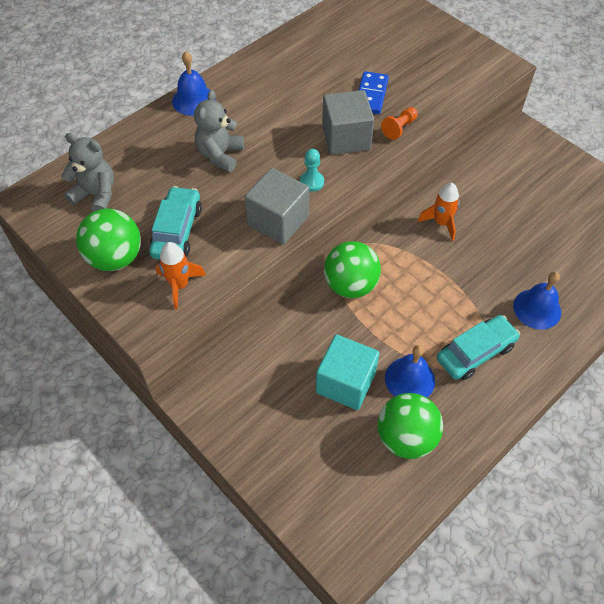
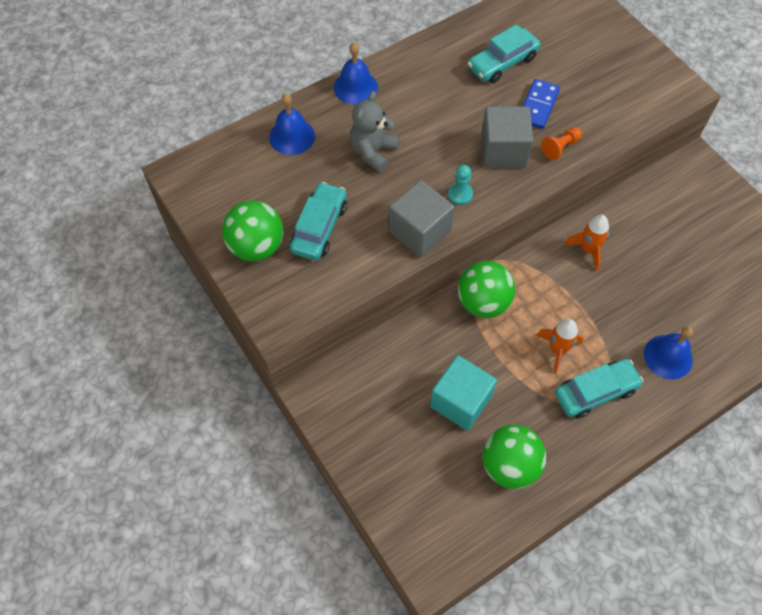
camera: 10 degrees right, 5 degrees up
grey teddy bear [61,133,114,212] -> none
orange rocket [156,242,206,310] -> orange rocket moved to [536,319,583,374]
blue bell [385,345,435,398] -> blue bell moved to [269,94,315,155]
none -> turquoise car [467,24,541,83]

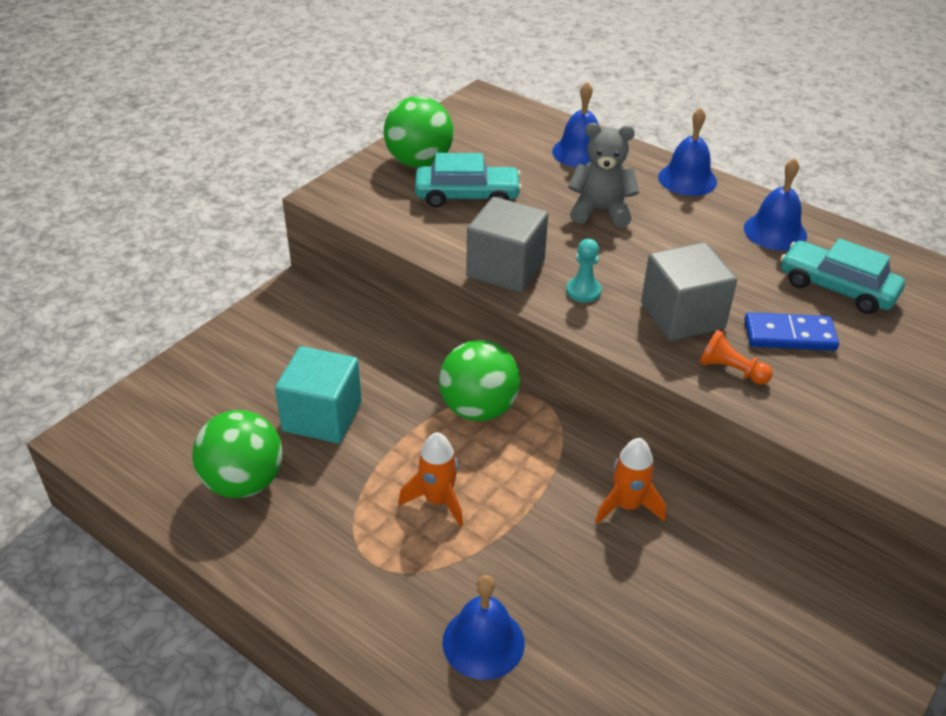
camera: 70 degrees right, 20 degrees down
turquoise car [555,359,644,418] -> none
none -> blue bell [744,158,807,251]

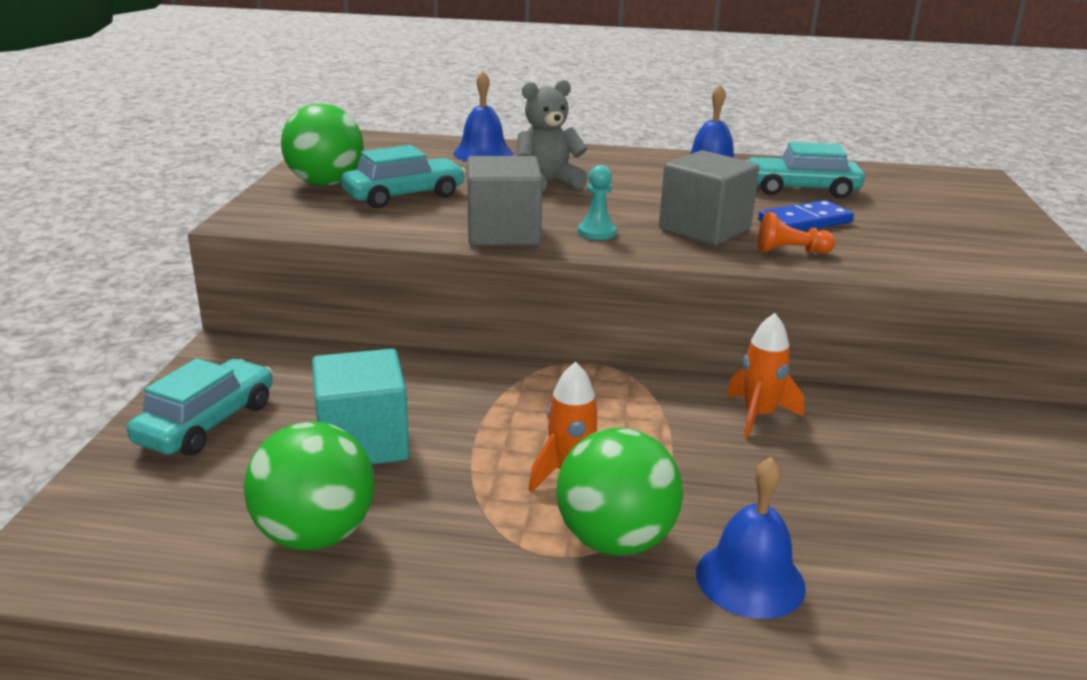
camera: 30 degrees left, 15 degrees down
green ball [439,340,520,421] -> green ball moved to [556,428,683,555]
blue bell [658,108,717,196] -> none
none -> turquoise car [127,358,273,456]

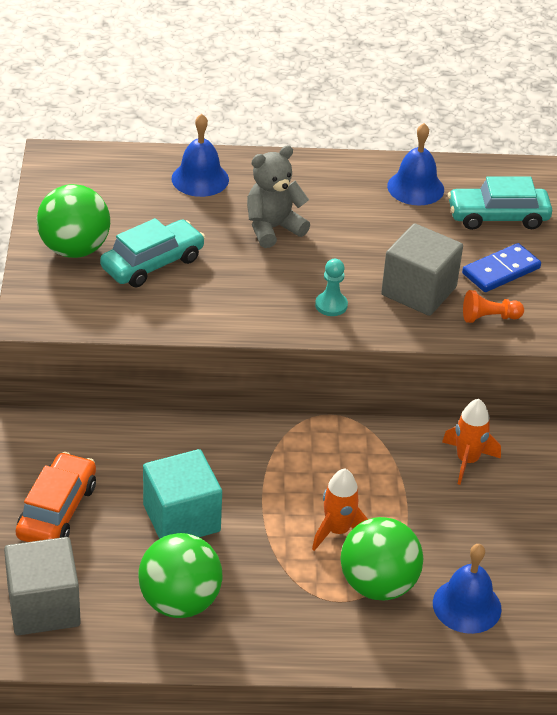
camera: 10 degrees left, 15 degrees up
turquoise car [127,358,273,456] -> orange car [16,452,96,542]
grey cube [467,156,543,246] -> grey cube moved to [4,537,81,635]

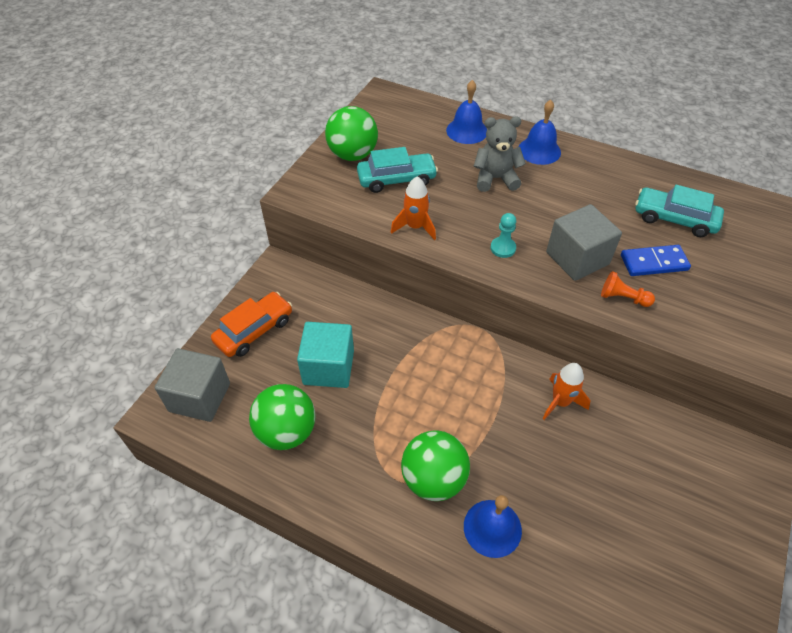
camera: 30 degrees right, 10 degrees up
orange rocket [312,469,368,551] -> orange rocket moved to [391,176,436,240]
blue bell [387,123,444,206] -> blue bell moved to [519,100,561,165]

